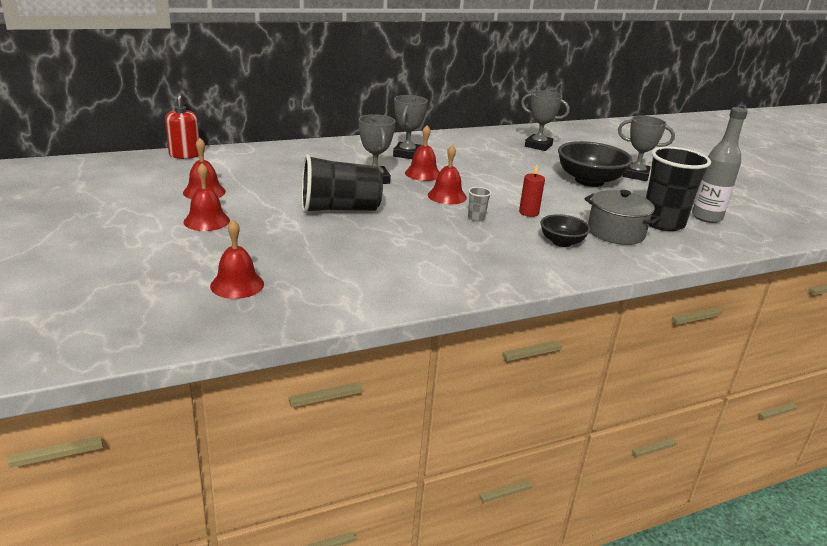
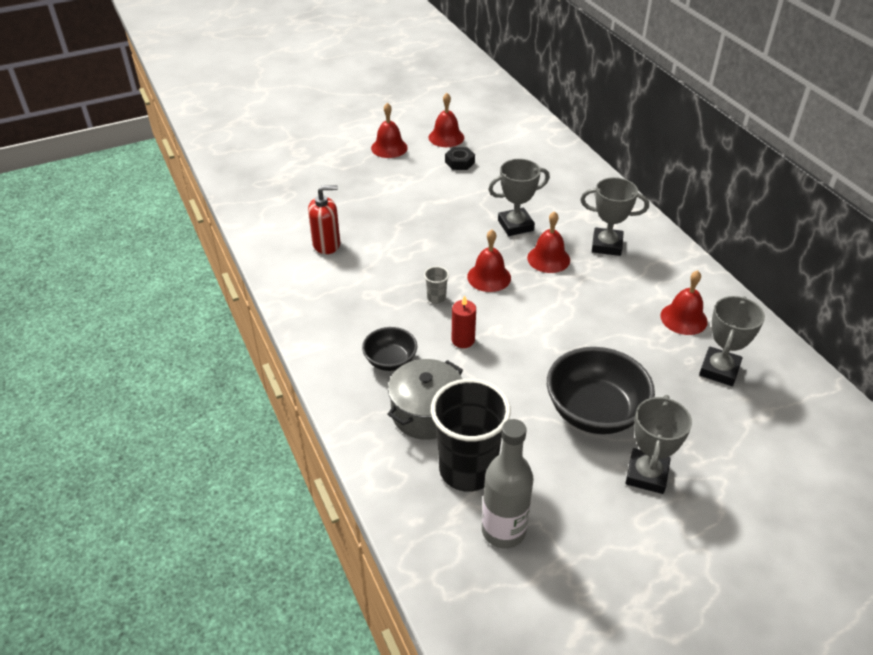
camera: 90 degrees right, 15 degrees up
red soap dispenser [165,92,199,159] -> red soap dispenser moved to [308,185,340,254]
red bell [210,220,264,299] -> red bell moved to [660,270,708,335]
black cup [301,154,383,213] -> none
none -> black nut [445,147,475,170]

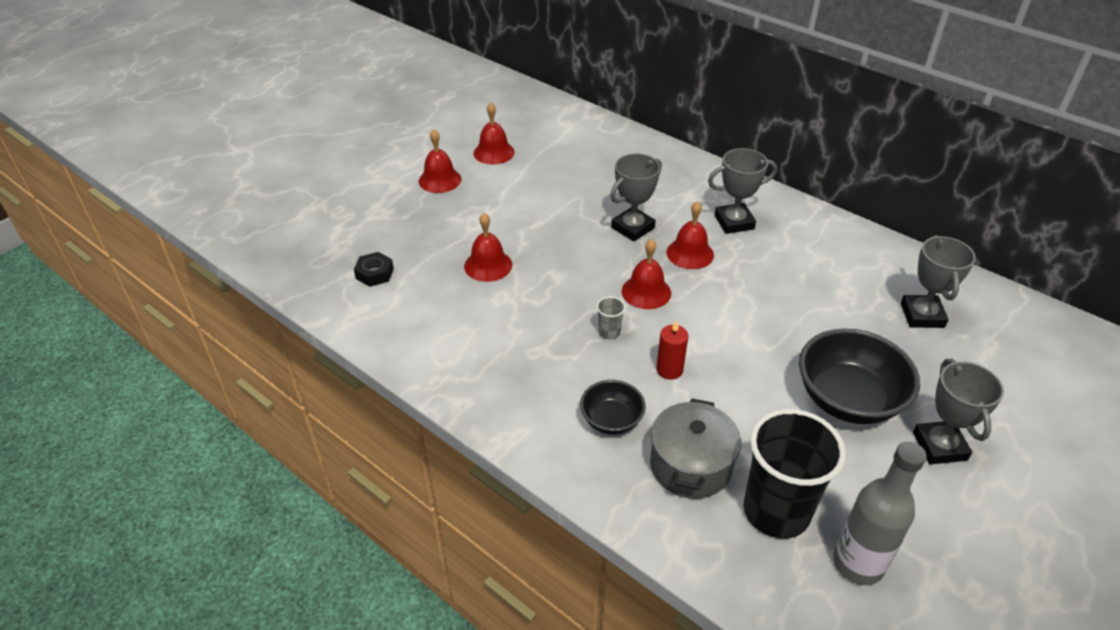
camera: 25 degrees left, 0 degrees up
red soap dispenser [308,185,340,254] -> none
black nut [445,147,475,170] -> black nut moved to [354,252,394,287]
red bell [660,270,708,335] -> red bell moved to [464,213,512,282]

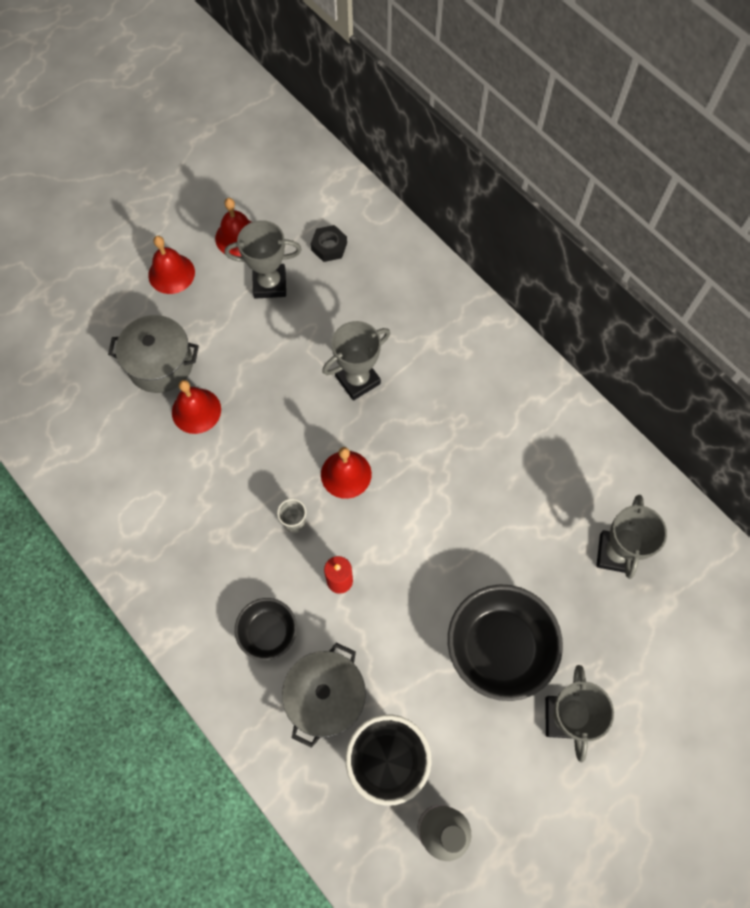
camera: 10 degrees right, 25 degrees up
black nut [354,252,394,287] -> black nut moved to [311,225,347,262]
red bell [666,201,714,269] -> none
grey trophy [708,148,777,234] -> grey trophy moved to [225,220,302,299]
none -> grey pot [108,315,199,393]

